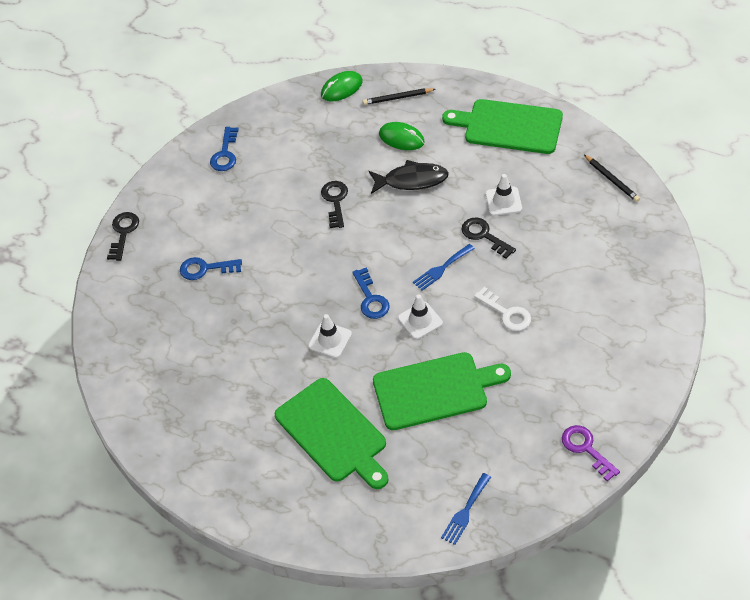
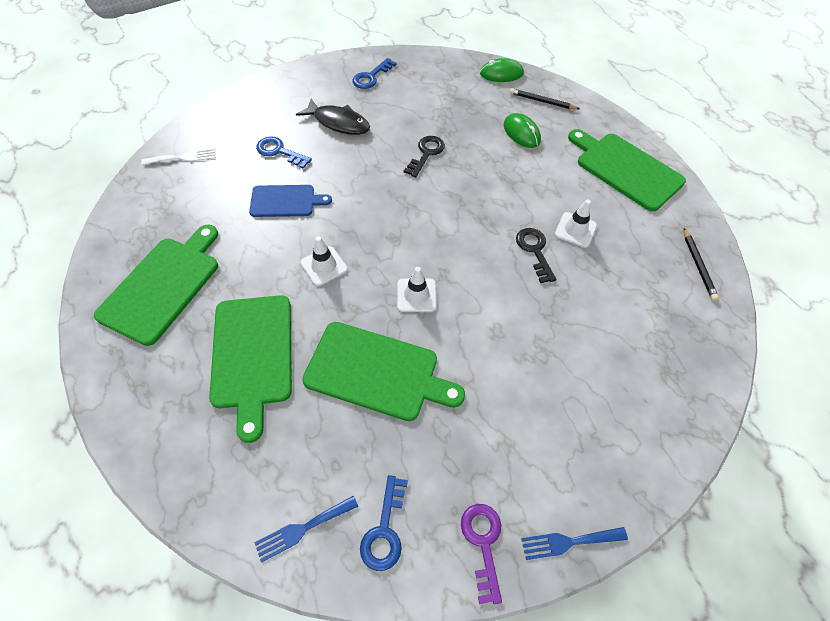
camera: 25 degrees right, 5 degrees up
black key [107,212,139,261] -> none
blue key [352,268,390,319] -> blue key moved to [360,475,408,571]
black fish [369,160,449,194] -> black fish moved to [296,98,370,135]
blue fork [413,244,475,291] -> blue fork moved to [521,527,628,560]
white key [474,287,531,331] -> none
none -> green cutting board [94,225,218,346]
none -> white fork [141,148,216,165]
none -> blue cutting board [249,185,332,217]

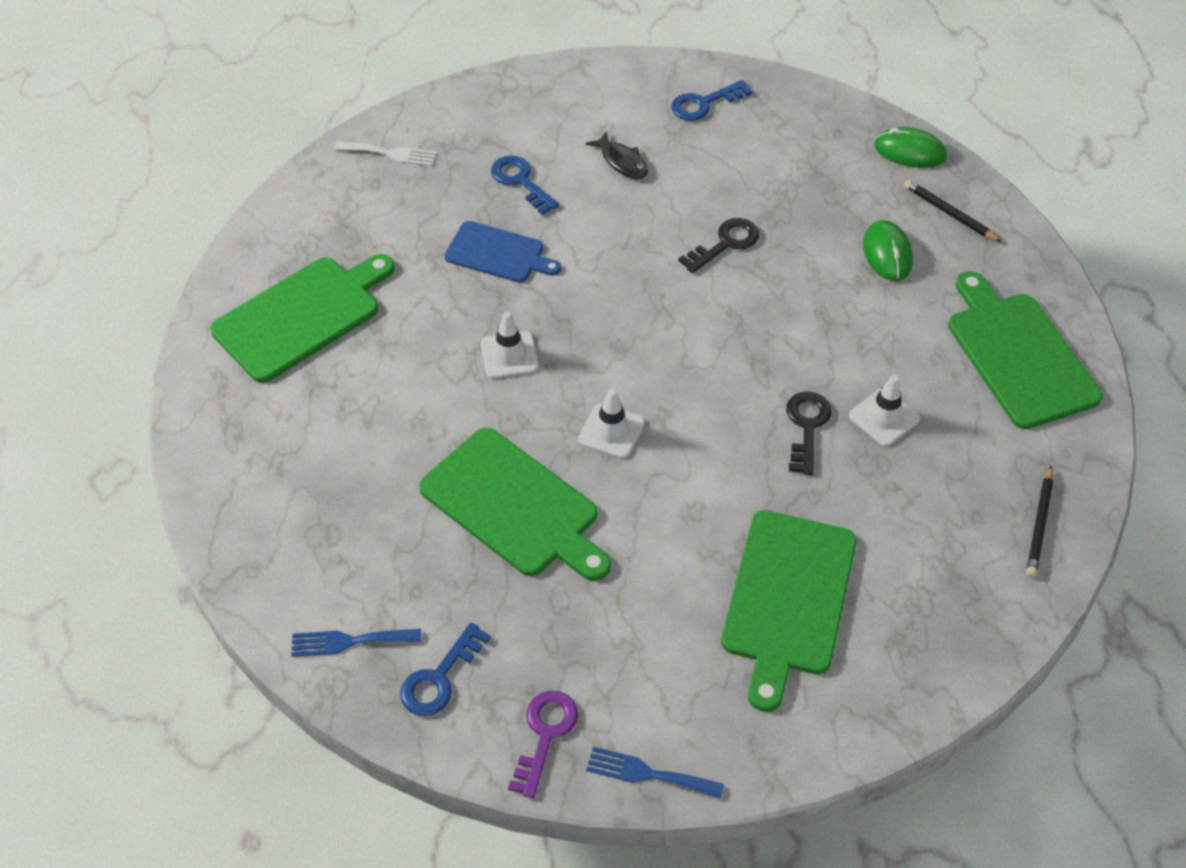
camera: 25 degrees right, 5 degrees down
green cutting board [209,295,292,443] -> green cutting board moved to [721,510,856,712]
black fish [296,98,370,135] -> black fish [586,131,648,179], size x0.65

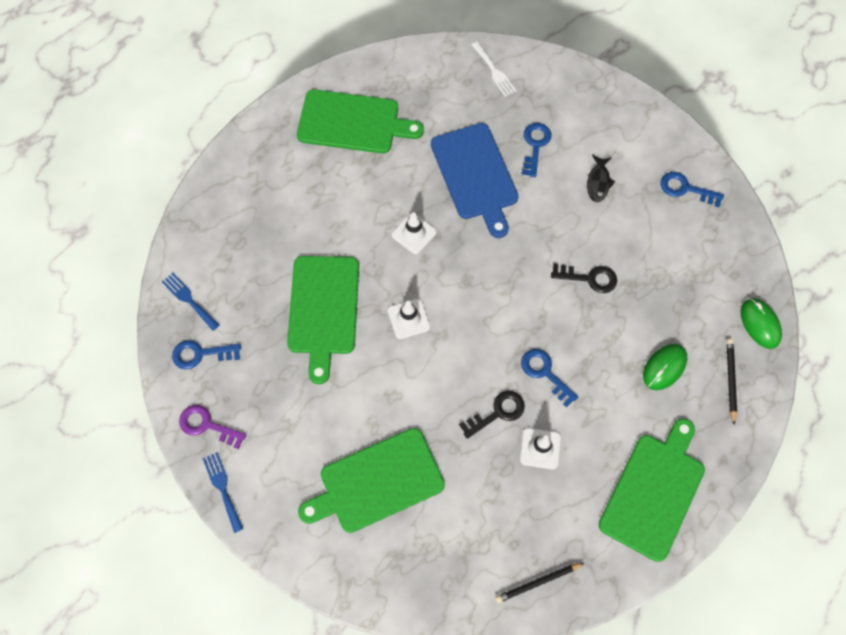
camera: 50 degrees right, 15 degrees up
blue cutting board [444,221,561,282] -> blue cutting board [431,123,519,238], size x1.62
purple key [508,691,578,798] -> purple key turned 135 degrees counterclockwise [179,405,246,449]
none -> blue key [521,349,578,408]

